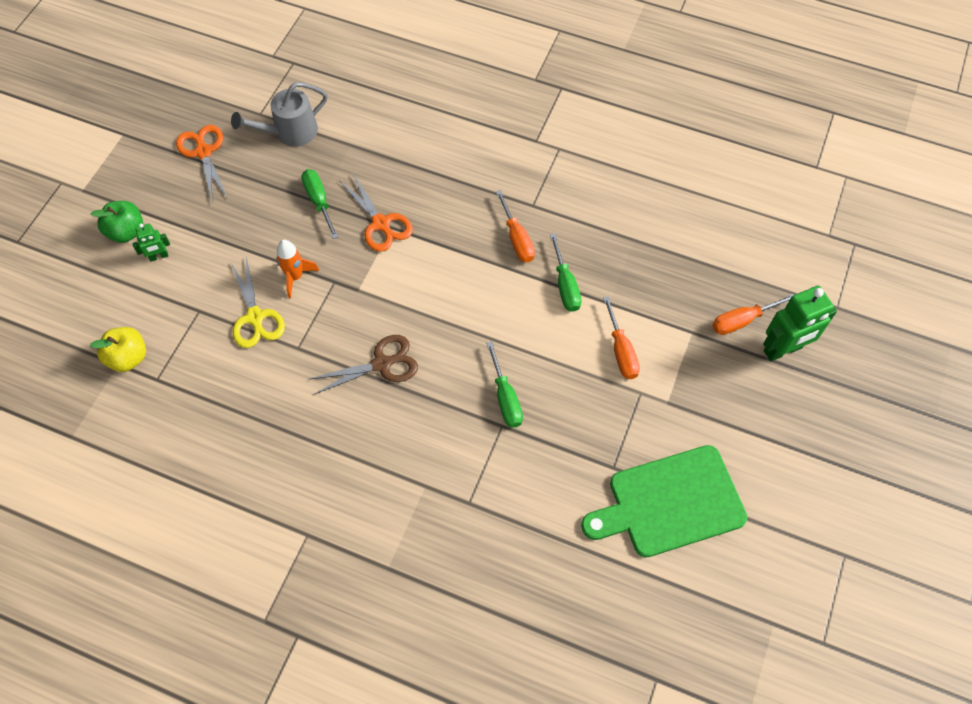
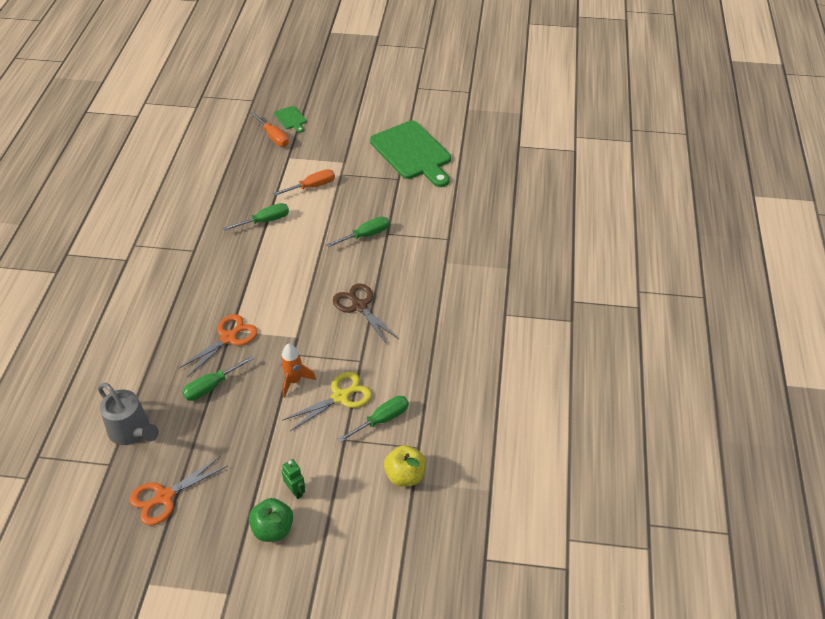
camera: 105 degrees left, 15 degrees down
orange screwdriver [496,190,535,262] -> none
green robot [763,286,837,361] -> green cutting board [274,106,307,133]
none -> green screwdriver [338,396,409,443]

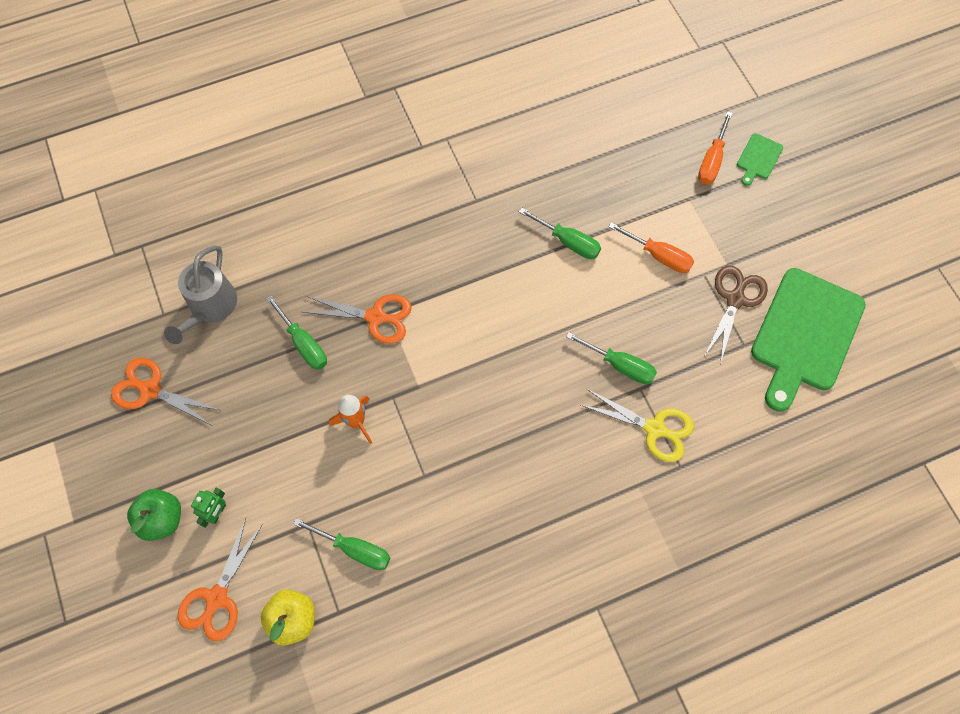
camera: 60 degrees right, 20 degrees up
green screwdriver [182,355,254,401] -> green screwdriver turned 150 degrees counterclockwise [266,295,327,370]
yellow scissors [282,372,372,431] -> yellow scissors moved to [581,389,694,462]
brown scissors [333,283,398,344] -> brown scissors moved to [704,266,768,364]
none -> orange scissors [178,518,263,641]

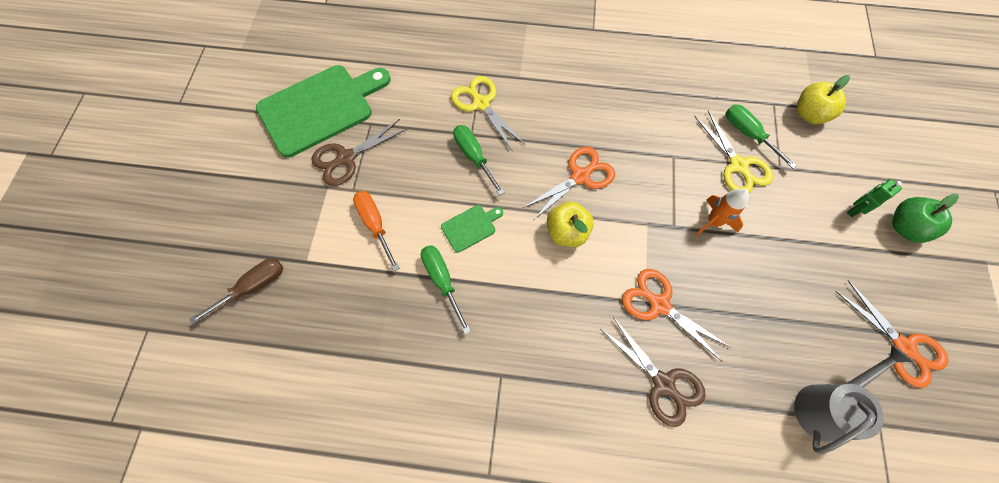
camera: 150 degrees left, 0 degrees up
orange scissors [178,518,263,641] -> orange scissors moved to [523,147,615,219]
green screwdriver [266,295,327,370] -> none
orange screwdriver [698,111,732,184] -> brown screwdriver [189,258,283,325]
green cutting board [737,133,783,186] -> green cutting board moved to [441,205,503,253]
none -> yellow apple [547,201,594,247]
none -> brown scissors [601,317,706,427]
none -> yellow scissors [694,110,773,193]

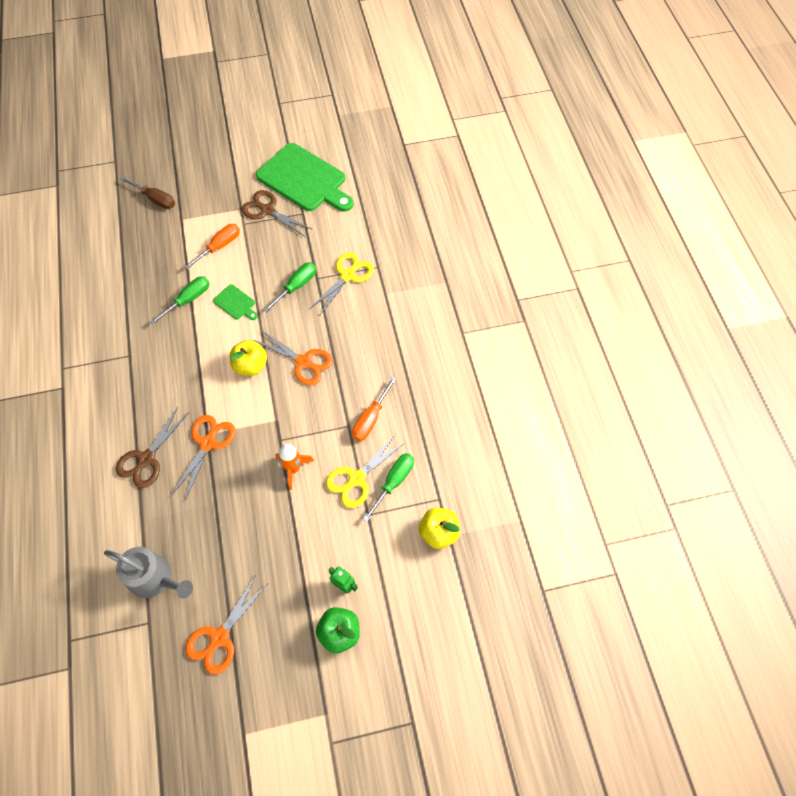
camera: 70 degrees right, 5 degrees down
none -> orange screwdriver [352,377,396,441]

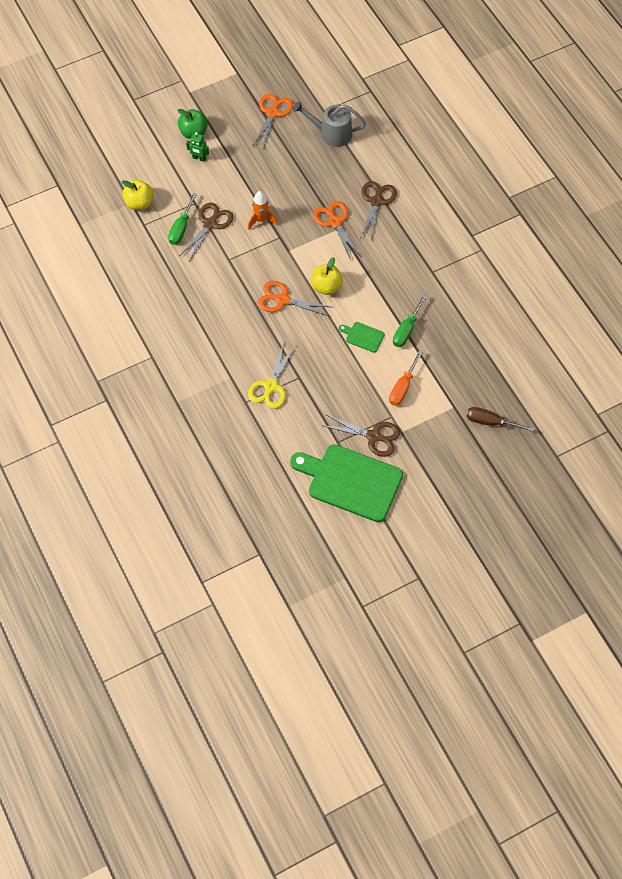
camera: 165 degrees right, 0 degrees up
orange scissors [172,415,235,501] -> orange scissors turned 150 degrees clockwise [313,201,362,260]
green screwdriver [264,262,316,312] -> none
yellow scissors [326,435,406,508] -> brown scissors [179,203,233,261]
orange screwdriver [352,377,396,441] -> none

